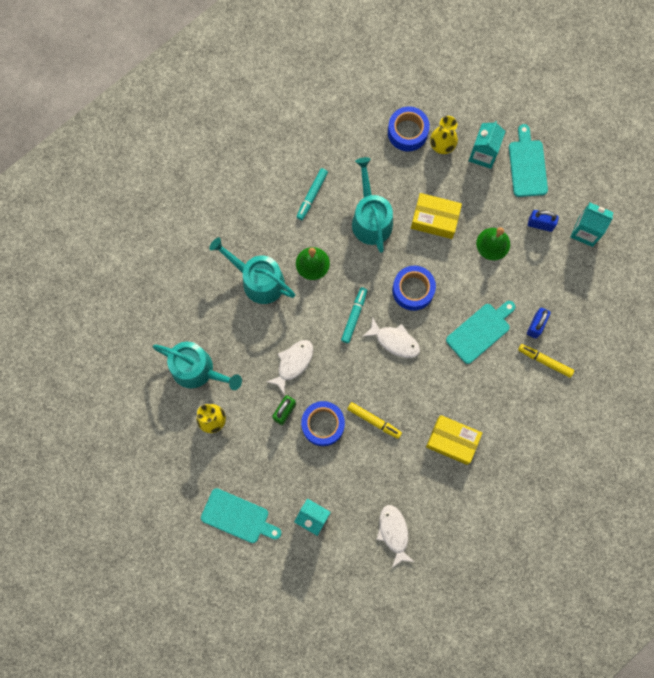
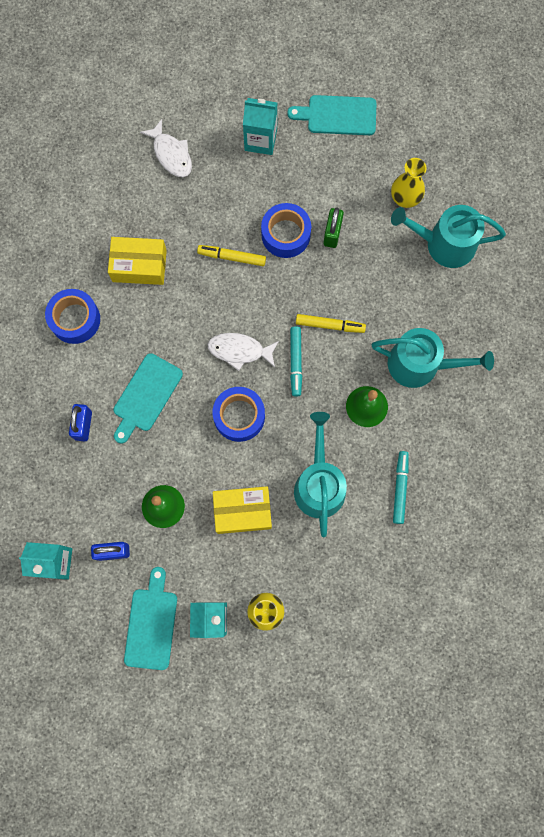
camera: 160 degrees right, 0 degrees up
white fish [266,340,313,395] -> none
turquoise watering can [352,157,393,253] -> turquoise watering can turned 150 degrees counterclockwise [294,412,347,537]
blue tape [388,106,430,151] -> blue tape moved to [45,289,100,344]
turquoise cutting board [509,124,548,197] -> turquoise cutting board turned 150 degrees counterclockwise [124,567,177,670]
yellow marker [518,344,574,378] -> yellow marker moved to [296,314,366,333]

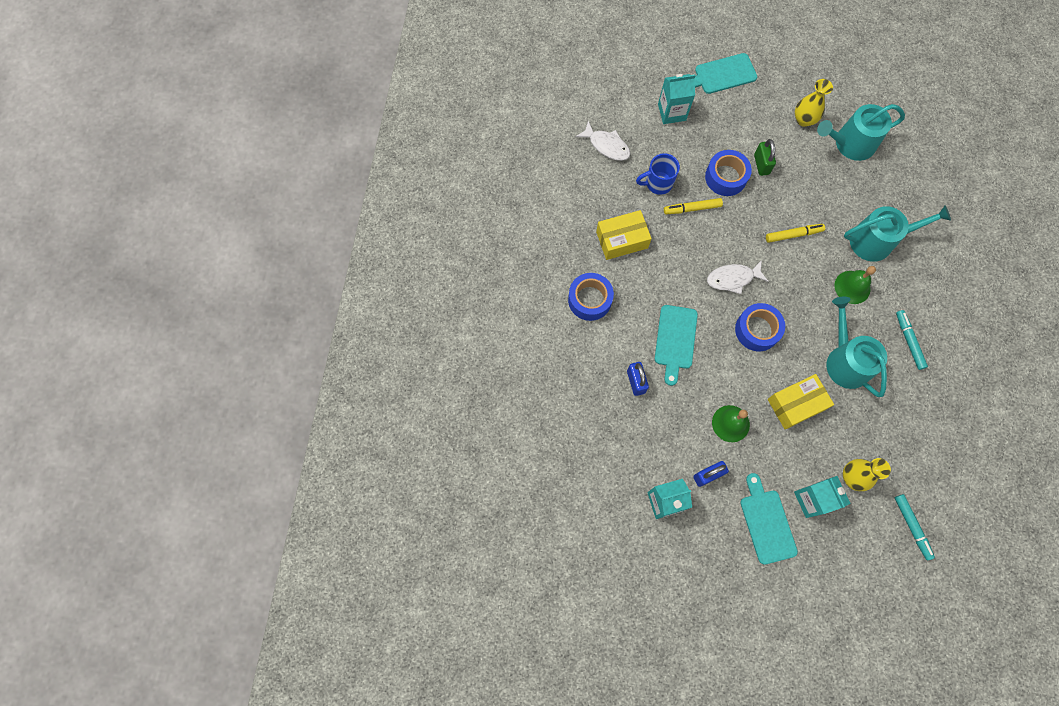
camera: 20 degrees left, 5 degrees down
turquoise marker [290,326,302,397] -> turquoise marker moved to [895,494,935,560]
none -> blue mug [636,153,680,195]

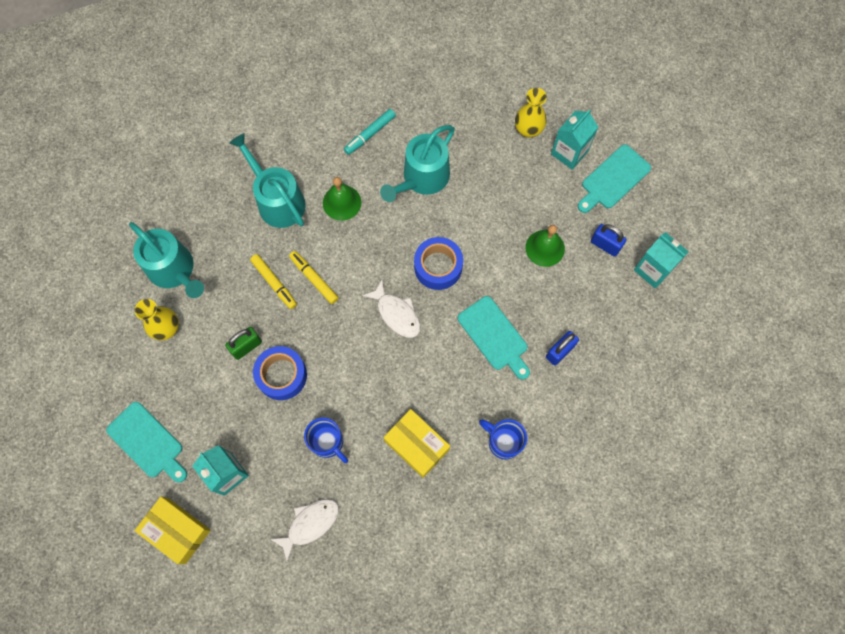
camera: 120 degrees left, 0 degrees up
blue tape [568,273,614,321] -> blue mug [479,419,527,460]
white fish [576,121,631,161] -> white fish turned 45 degrees clockwise [270,499,339,562]
turquoise cutting board [655,305,698,386] -> turquoise cutting board turned 75 degrees clockwise [458,296,530,380]
yellow marker [664,198,723,214] -> yellow marker moved to [250,254,297,309]
yellow box [768,374,834,429] -> yellow box moved to [134,497,211,564]
turquoise marker [895,494,935,560] -> none

